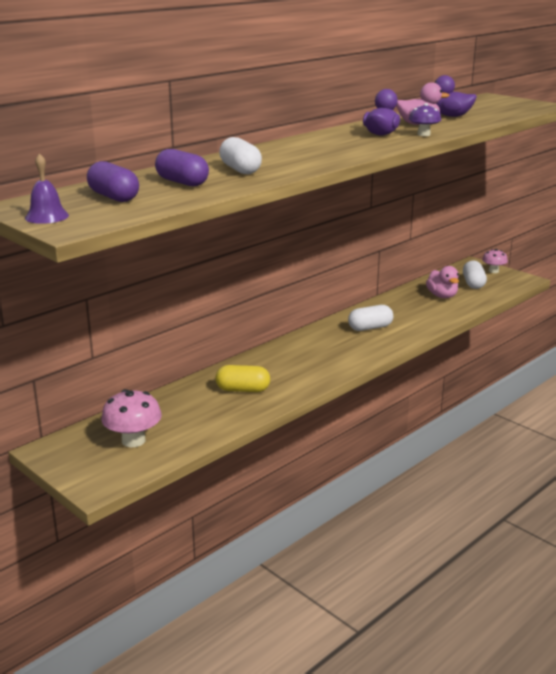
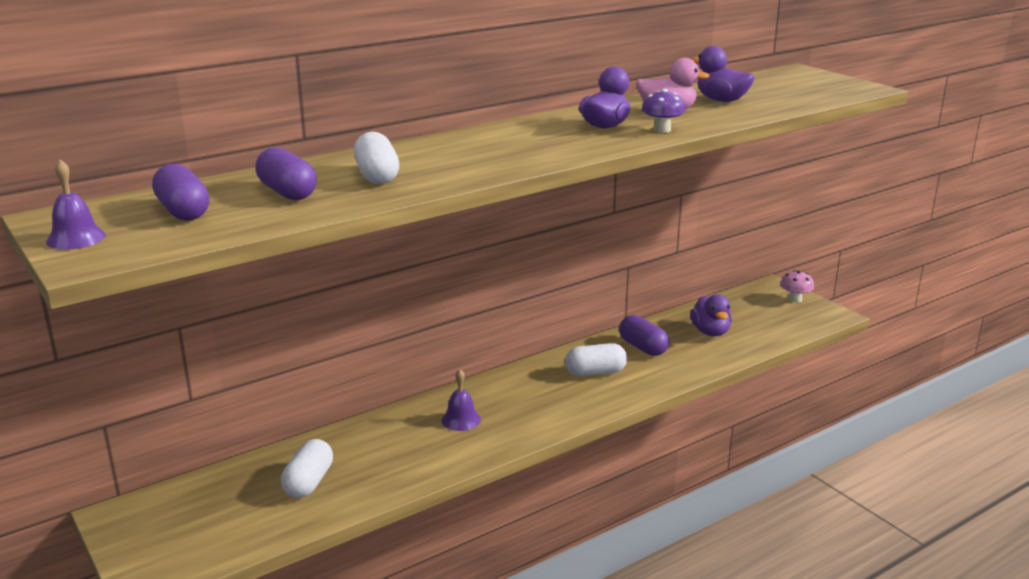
camera: 10 degrees right, 0 degrees up
pink mushroom [101,389,162,447] -> none
yellow capsule [215,365,270,392] -> none
pink duck [426,266,459,298] -> purple duck [690,294,732,336]
white capsule [463,260,487,289] -> white capsule moved to [281,439,333,498]
none -> purple bell [441,369,481,431]
none -> purple capsule [619,315,669,356]

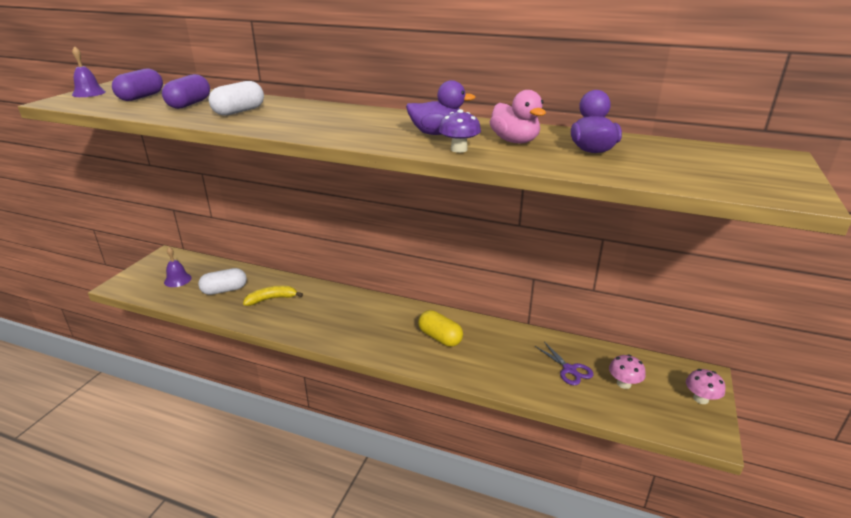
camera: 55 degrees right, 5 degrees up
purple bell [441,369,481,431] -> purple bell moved to [164,247,192,287]
white capsule [565,343,627,376] -> yellow capsule [418,310,463,347]
purple capsule [619,315,669,356] -> none
purple duck [690,294,732,336] -> purple scissors [535,342,594,385]
none -> yellow banana [243,286,303,306]
none -> pink mushroom [609,354,646,389]

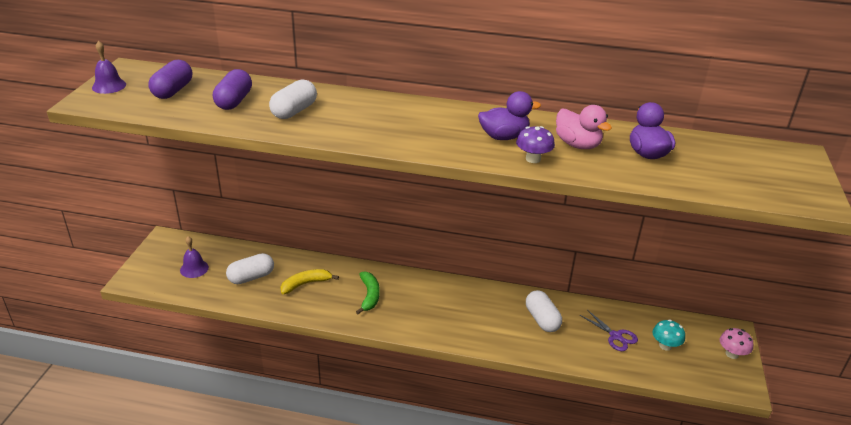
camera: 10 degrees left, 5 degrees up
yellow capsule [418,310,463,347] -> none
pink mushroom [609,354,646,389] -> turquoise mushroom [653,319,685,351]
none -> green banana [356,271,380,314]
none -> white capsule [526,290,562,332]

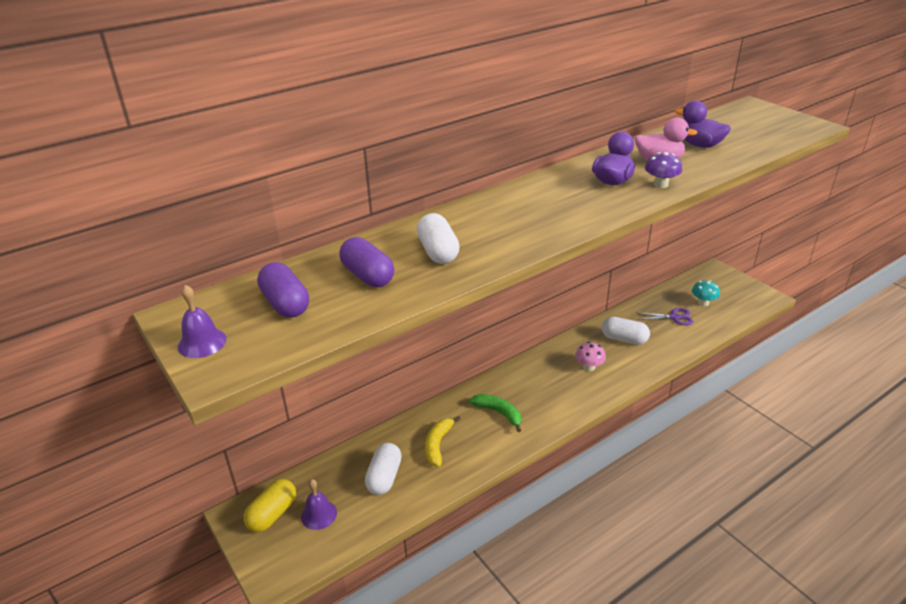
camera: 45 degrees left, 0 degrees up
pink mushroom [720,328,753,359] -> pink mushroom moved to [575,342,606,371]
none -> yellow capsule [243,479,296,532]

